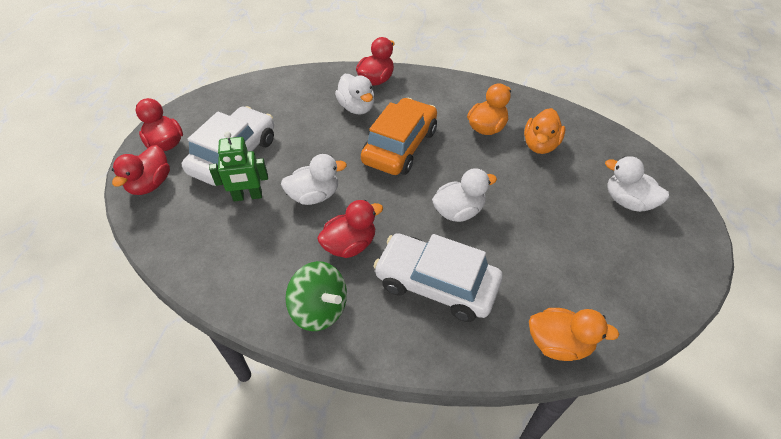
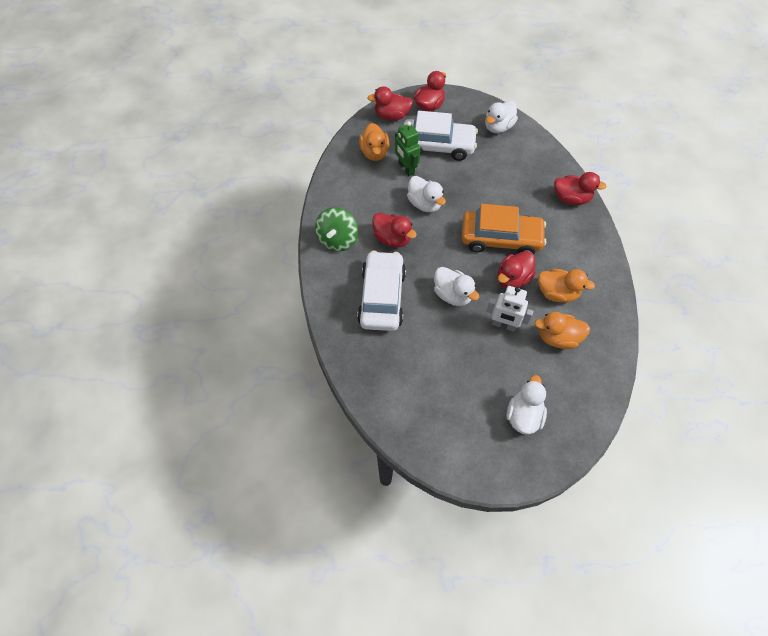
camera: 70 degrees right, 10 degrees up
white duck [335,74,374,115] -> white duck moved to [485,100,518,133]
orange duck [529,308,619,361] -> orange duck moved to [359,123,390,161]
none -> white robot [486,286,534,332]
none -> red duck [497,251,536,289]

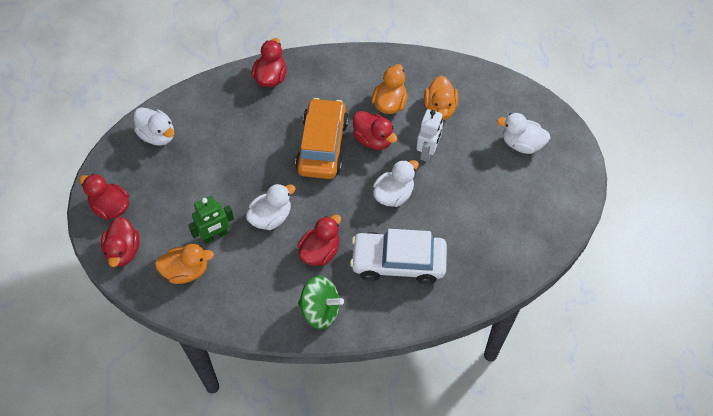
camera: 90 degrees left, 0 degrees up
white car [403,111,478,161] -> none

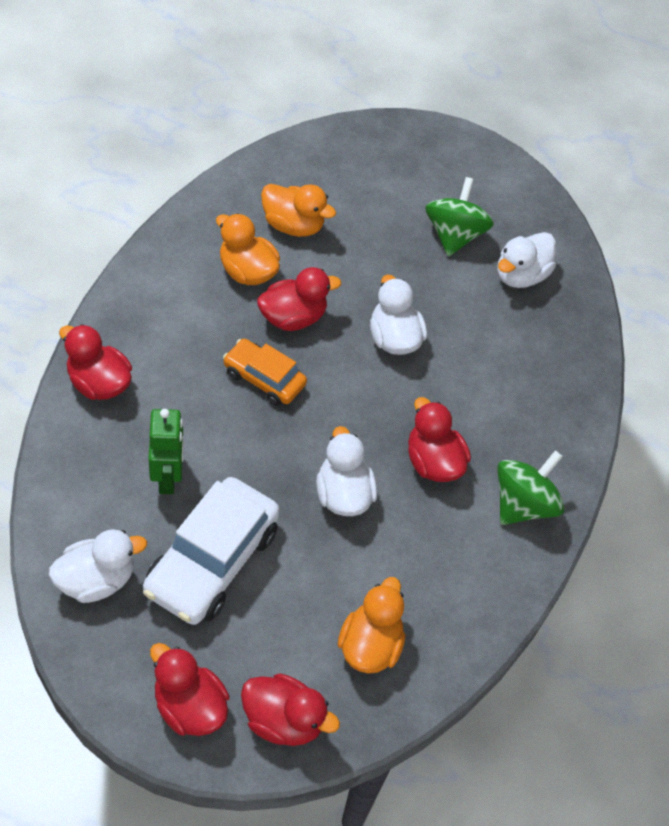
camera: 70 degrees left, 5 degrees down
red duck [79,174,129,220] -> red duck turned 75 degrees clockwise [150,643,229,736]
green robot [188,196,234,244] -> green robot moved to [148,409,184,494]
orange car [295,98,349,179] -> orange car [223,339,307,406], size x0.59
white car [350,229,447,284] -> white car moved to [143,477,280,625]
white robot [416,109,443,162] -> none
white duck [497,113,550,154] -> white duck moved to [497,232,556,288]
none -> green spinning top [425,177,494,256]

